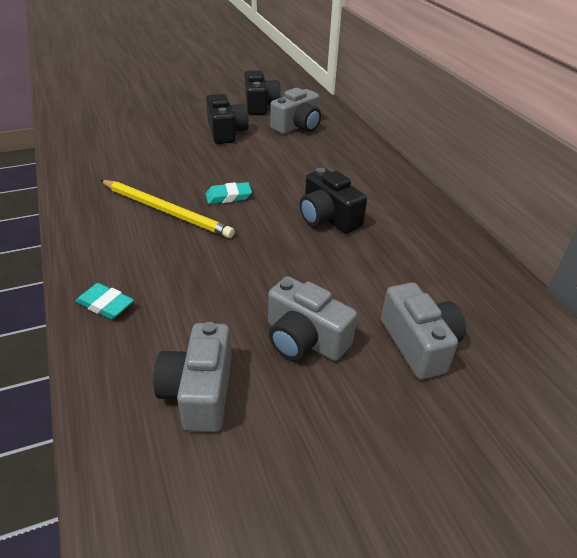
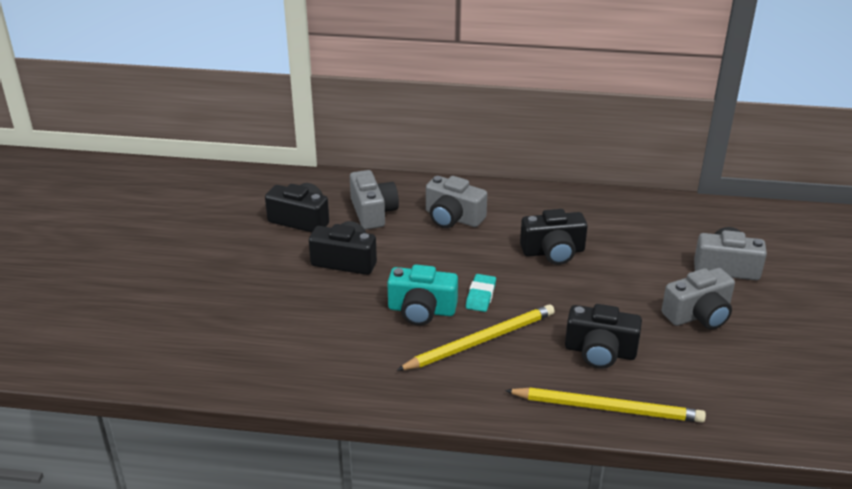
camera: 60 degrees left, 5 degrees down
turquoise eraser [76,283,134,319] -> yellow pencil [505,388,706,423]
grey camera [153,322,232,432] -> grey camera moved to [426,176,487,228]
none -> turquoise camera [387,265,458,325]
none -> black camera [565,304,642,369]

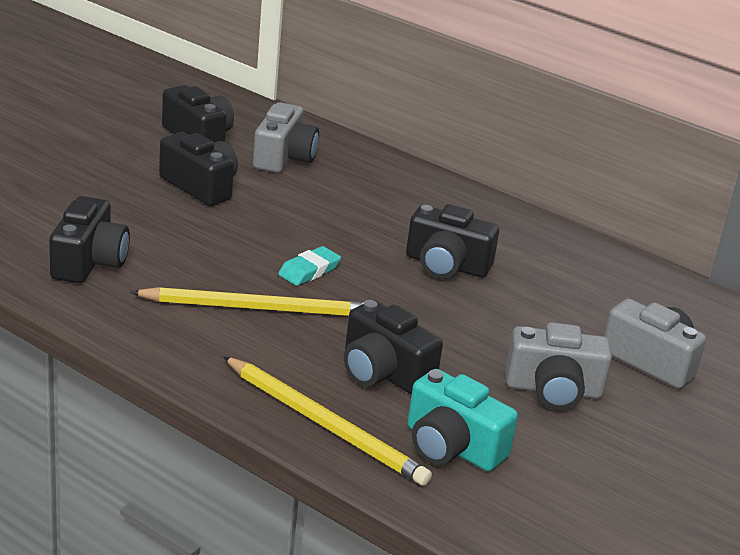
camera: 25 degrees right, 5 degrees down
turquoise camera [387,265,458,325] -> turquoise camera moved to [408,369,518,471]
grey camera [426,176,487,228] -> none
none -> black camera [49,196,130,283]

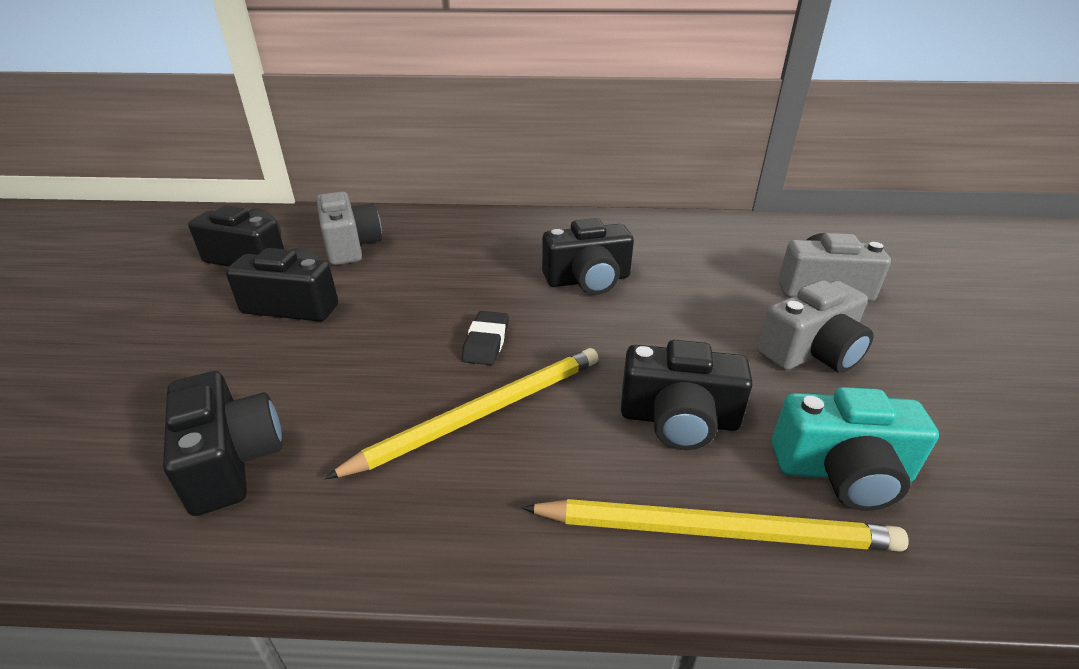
camera: 30 degrees left, 5 degrees up
turquoise eraser [278,246,341,286] -> black eraser [462,311,509,365]

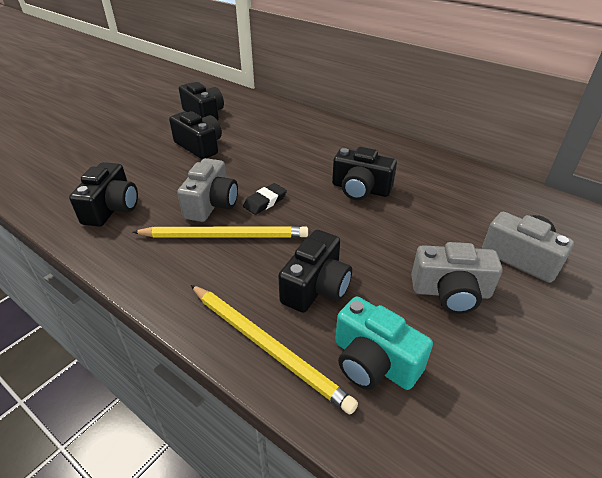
camera: 35 degrees right, 5 degrees up
grey camera [317,192,382,265] -> grey camera moved to [177,158,238,222]
black camera [621,340,753,450] -> black camera turned 105 degrees counterclockwise [278,230,352,313]

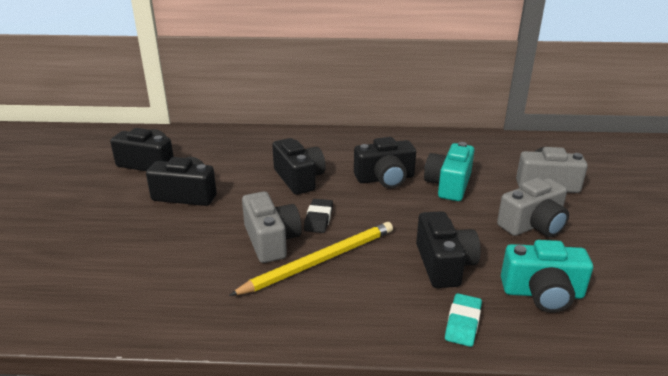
camera: 35 degrees left, 10 degrees down
black camera [69,162,138,227] -> black camera moved to [272,138,326,195]
yellow pencil [191,285,358,414] -> turquoise eraser [445,293,482,347]
none -> turquoise camera [424,142,475,201]

